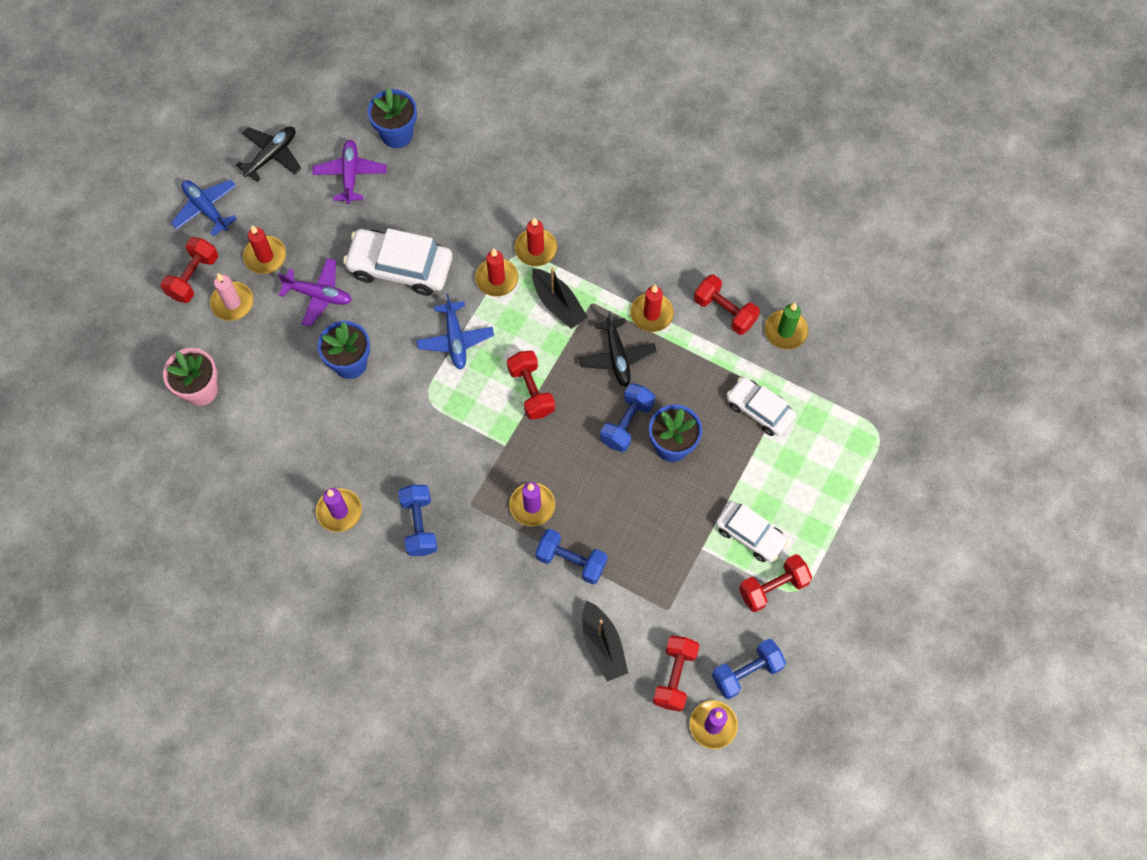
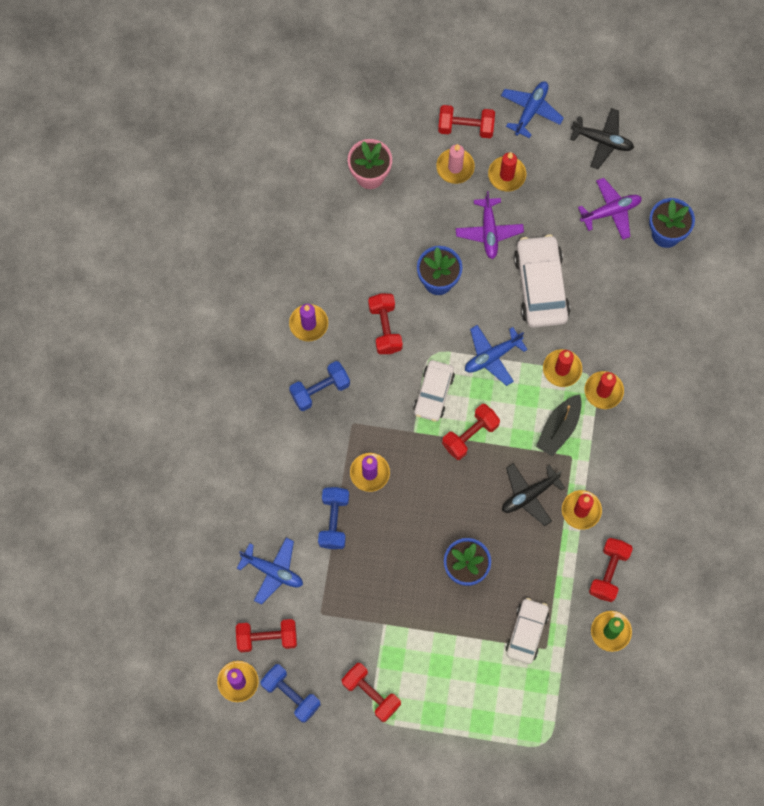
camera: 70 degrees right, 5 degrees up
black boat [583,601,628,682] -> blue plane [237,538,303,605]
blue dumbbell [600,383,655,452] -> none
white car [716,501,788,562] -> white car moved to [413,360,455,422]
none -> red dumbbell [368,293,403,354]

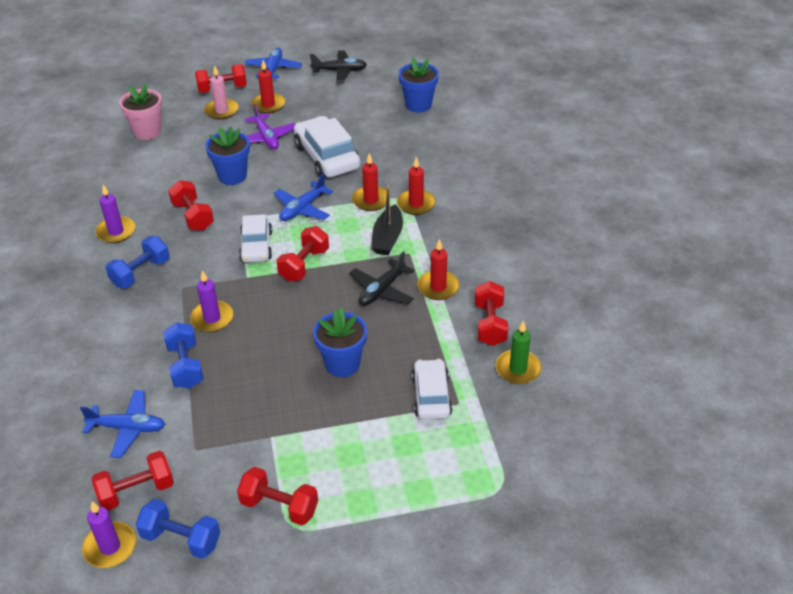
camera: 20 degrees left, 30 degrees down
purple plane [578,178,642,240] -> none

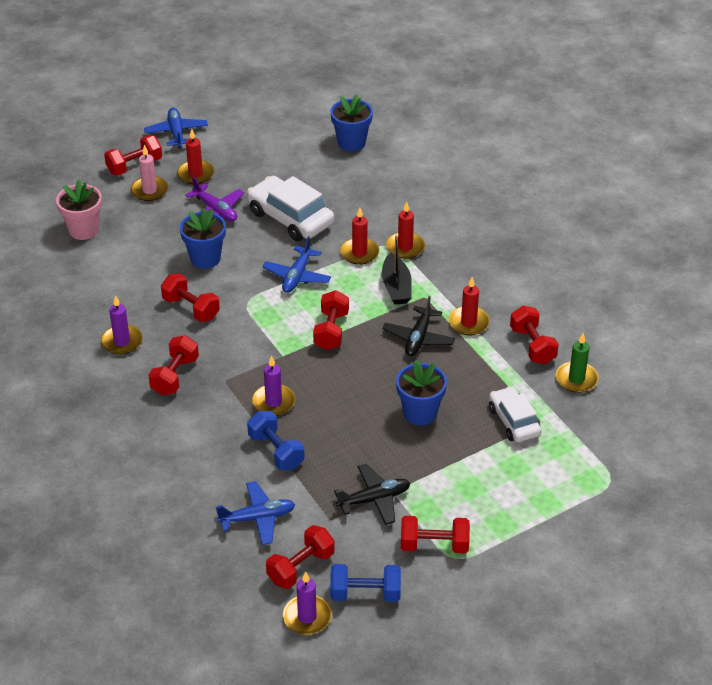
camera: 20 degrees left, 0 degrees up
blue dumbbell [105,236,169,288] -> red dumbbell [148,335,199,395]
white car [239,214,272,262] -> none
black plane [310,50,367,82] -> black plane moved to [334,463,410,525]

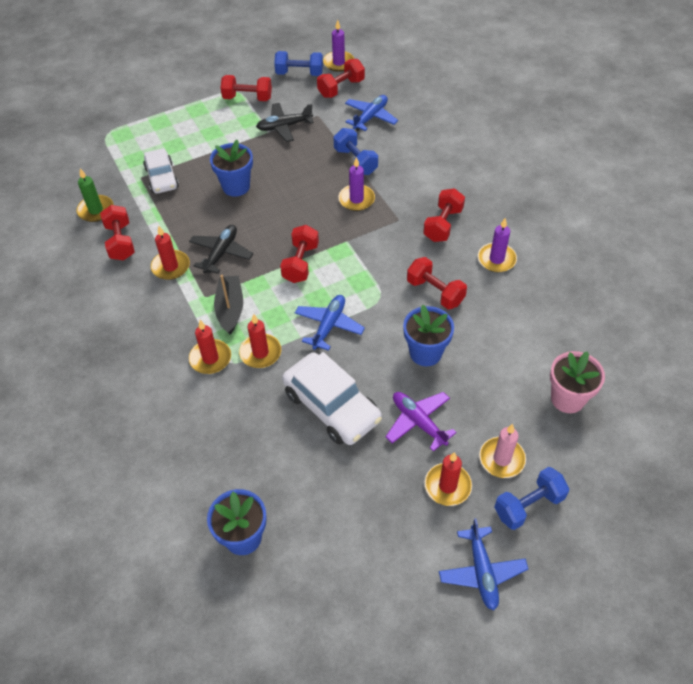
camera: 175 degrees left, 10 degrees up
red dumbbell [104,135,162,175] -> blue dumbbell [494,467,569,530]
blue plane [216,481,295,545] -> blue plane turned 135 degrees clockwise [345,95,398,131]

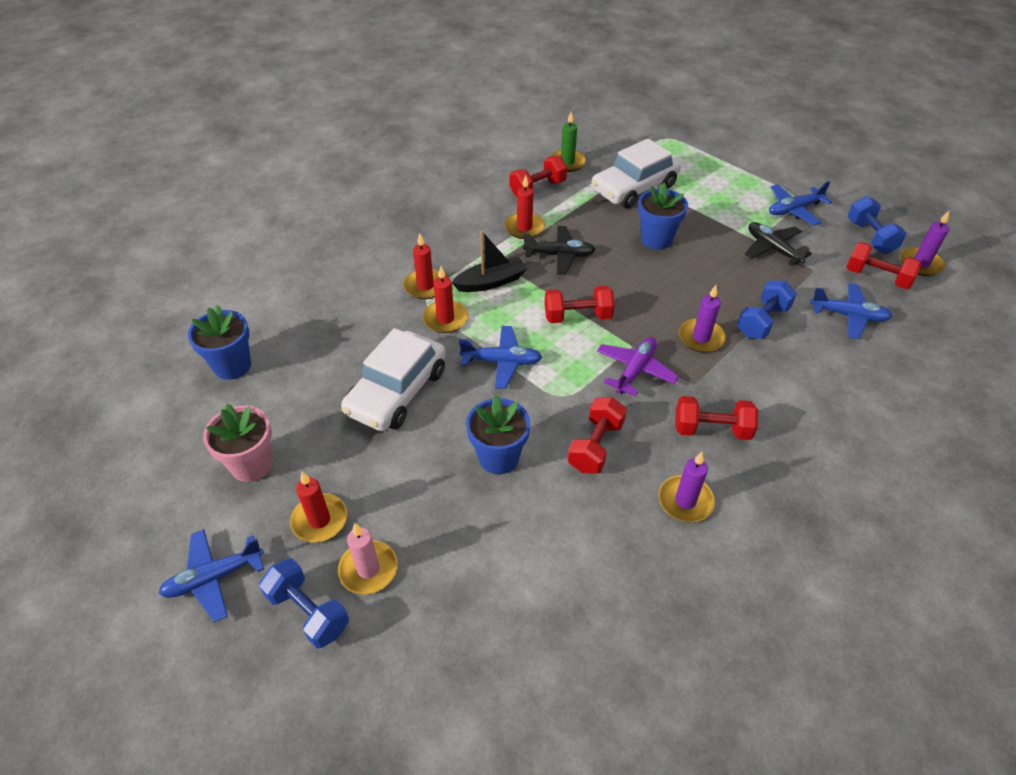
camera: 70 degrees right, 5 degrees down
white car [143,148,179,194] -> white car [591,138,681,208], size x1.56
red dumbbell [221,75,272,101] -> blue plane [769,181,832,225]
purple plane [386,392,457,452] -> purple plane moved to [597,337,679,396]
pink flower pot [550,351,605,413] -> pink flower pot moved to [203,404,273,482]

